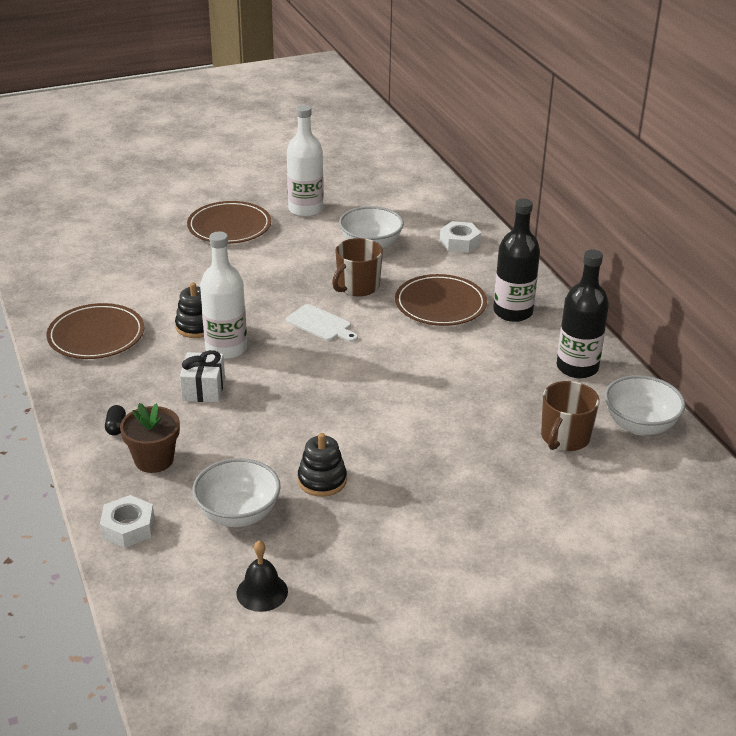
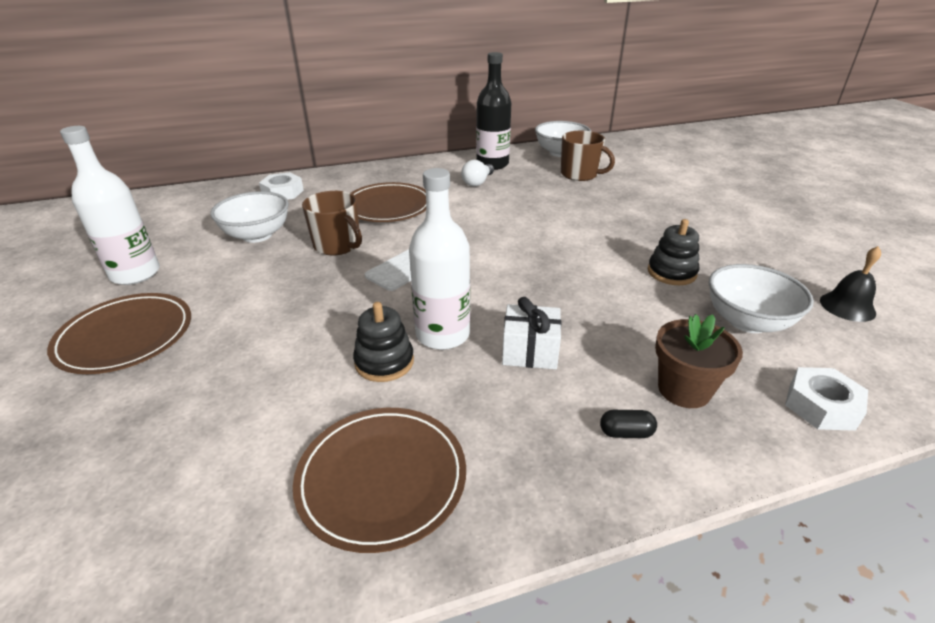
camera: 85 degrees left, 0 degrees up
black bottle [493,198,540,322] -> none
none -> white light bulb [461,160,494,186]

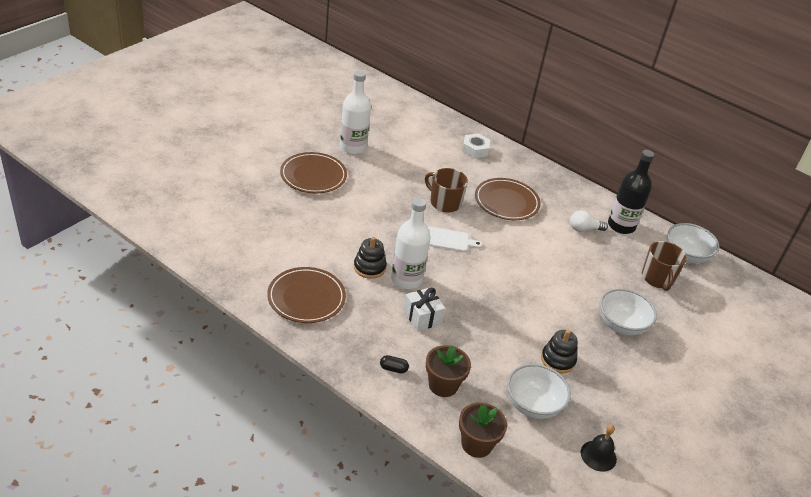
camera: 50 degrees right, 5 degrees up
white bowl [210,191,289,243] -> white bowl moved to [600,288,657,336]
brown mug [302,191,362,255] -> brown mug turned 120 degrees clockwise [425,168,468,212]
black capsule [600,410,657,438] -> black capsule turned 45 degrees counterclockwise [380,355,409,373]
white nut [785,367,868,431] -> brown flower pot [459,402,507,458]

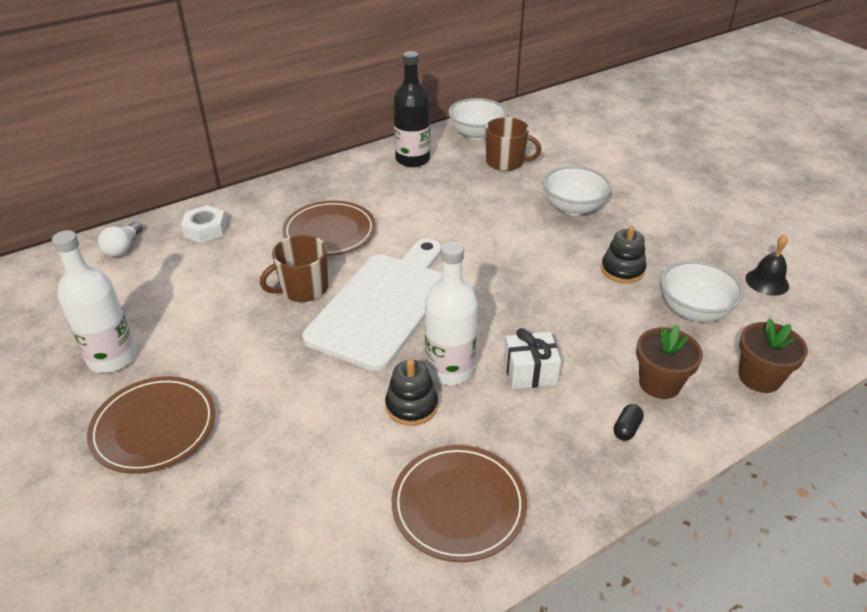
camera: 65 degrees left, 0 degrees up
white cutting board [428,226,483,252] -> white cutting board [302,238,442,371], size x2.29
white light bulb [570,210,608,232] -> white light bulb moved to [98,222,143,257]

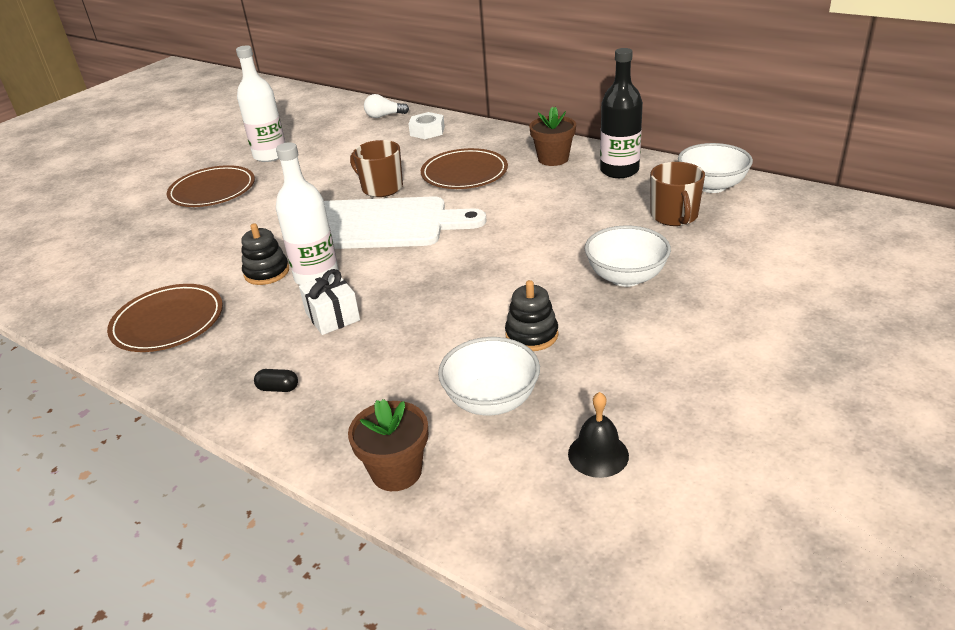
camera: 70 degrees right, 5 degrees down
brown flower pot [636,325,703,399] -> brown flower pot moved to [529,107,576,166]

